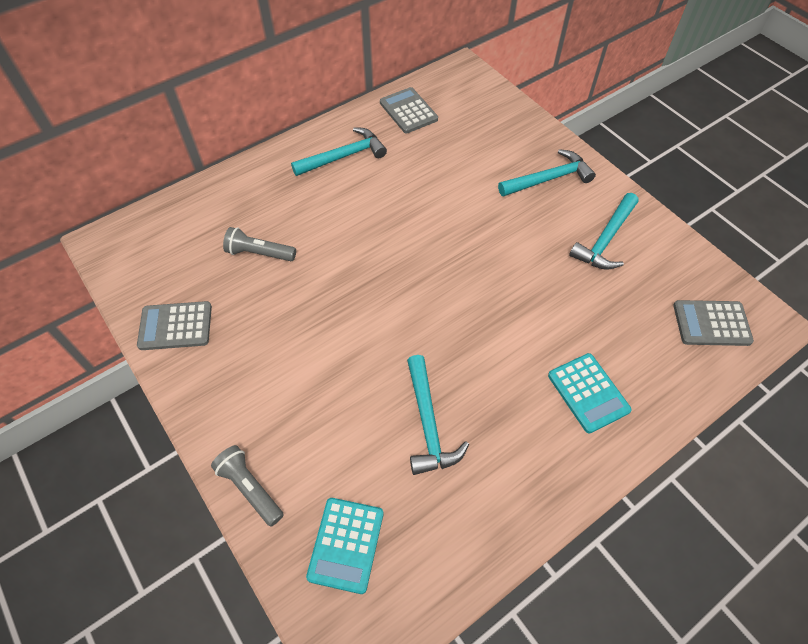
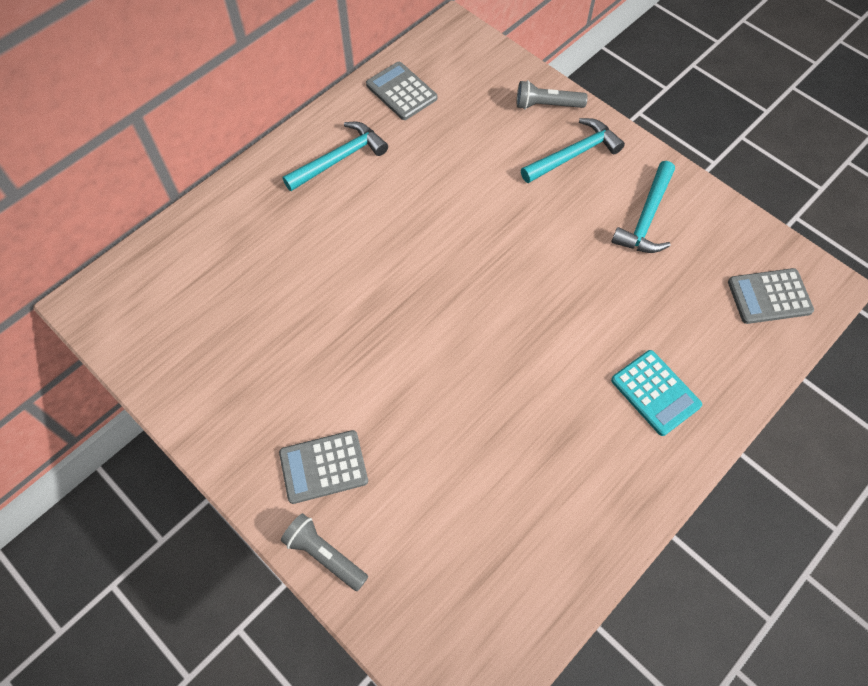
camera: 10 degrees left, 5 degrees up
grey calculator [137,301,212,350] -> grey calculator moved to [279,430,368,504]
grey flashlight [223,227,296,261] -> grey flashlight moved to [517,80,588,109]
turquoise calculator [306,498,384,594] -> none
turquoise hammer [407,355,469,475] -> none

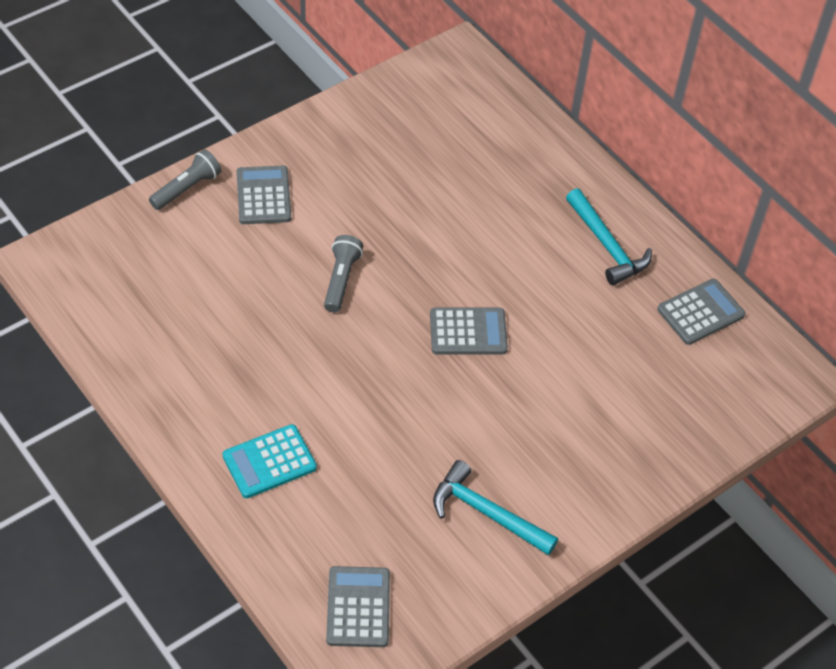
camera: 95 degrees right, 10 degrees down
grey flashlight [517,80,588,109] -> grey flashlight moved to [324,235,363,313]
turquoise hammer [521,118,625,183] -> none
none -> grey calculator [430,308,508,355]

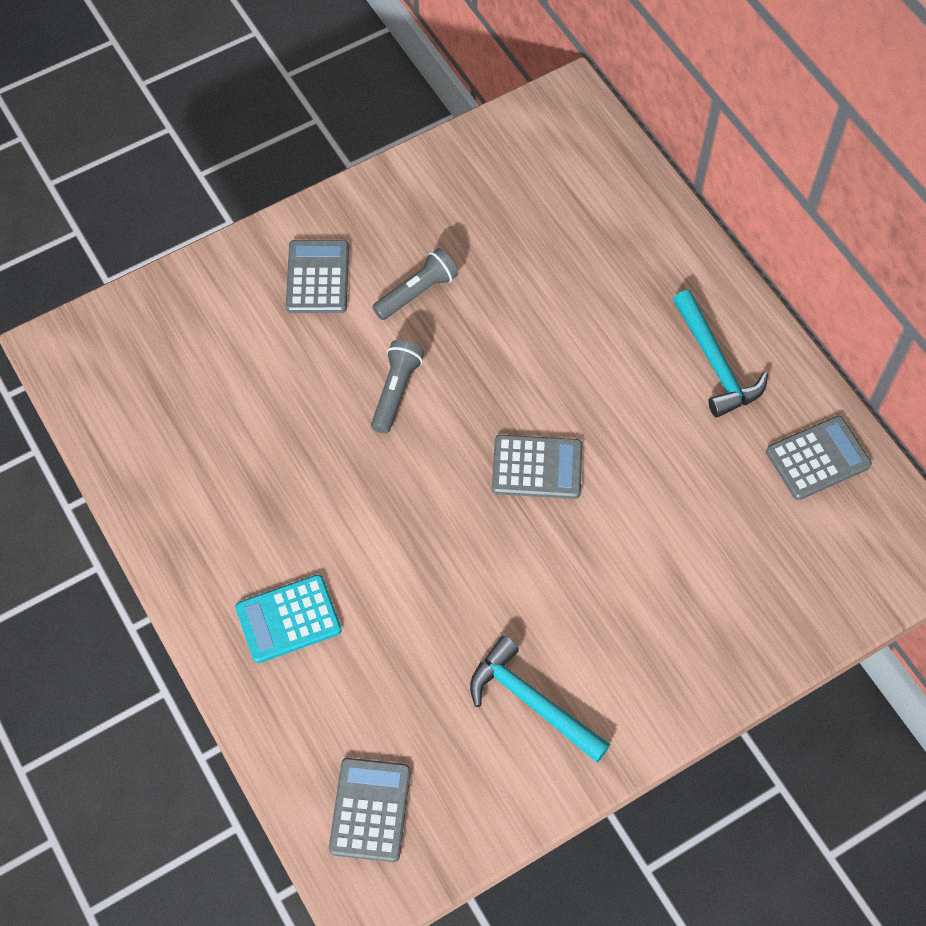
camera: 10 degrees right, 10 degrees up
grey flashlight [149,150,221,210] -> grey flashlight moved to [372,248,458,320]

